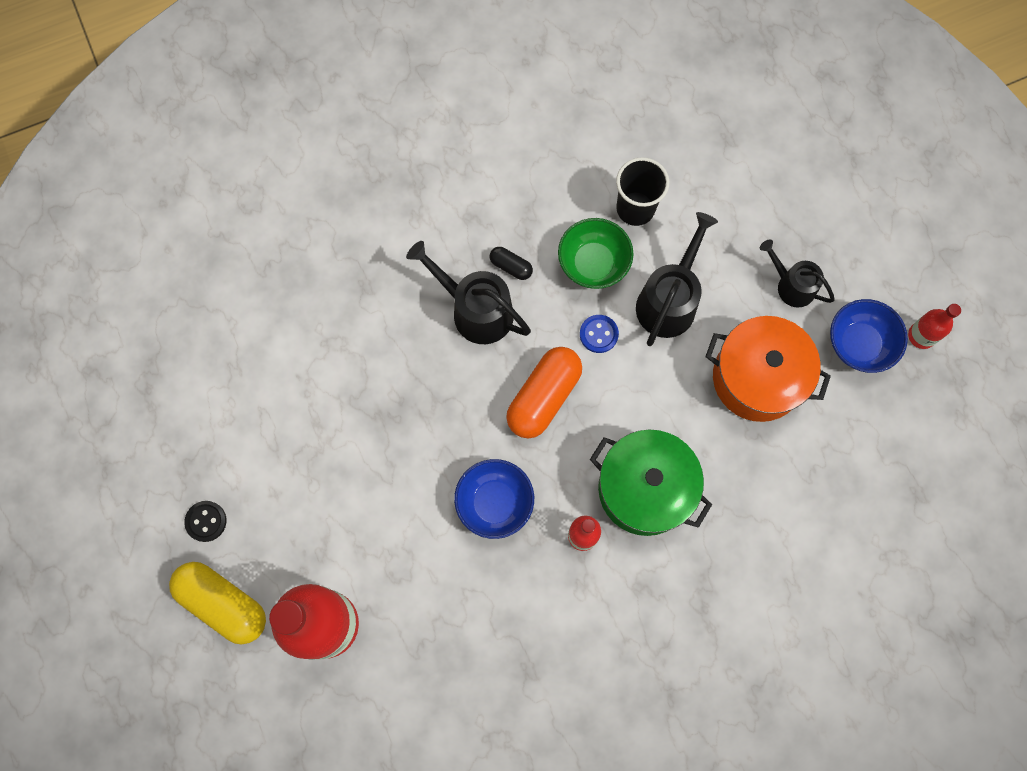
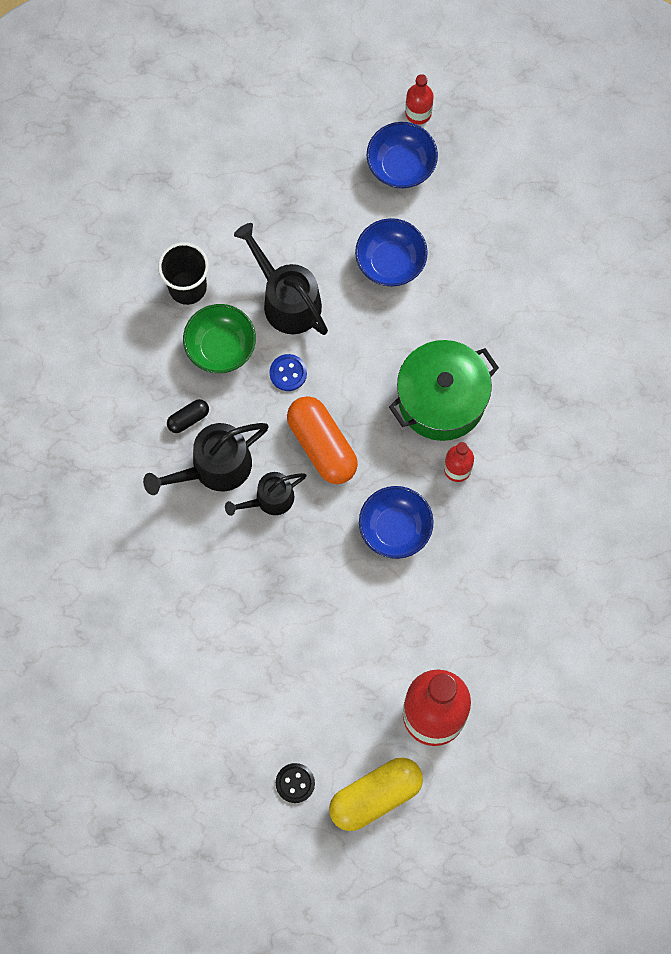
camera: 65 degrees left, 0 degrees up
orange pot [705,316,831,422] -> blue bowl [355,218,428,287]
black watering can [760,239,835,308] -> black watering can moved to [225,472,306,516]

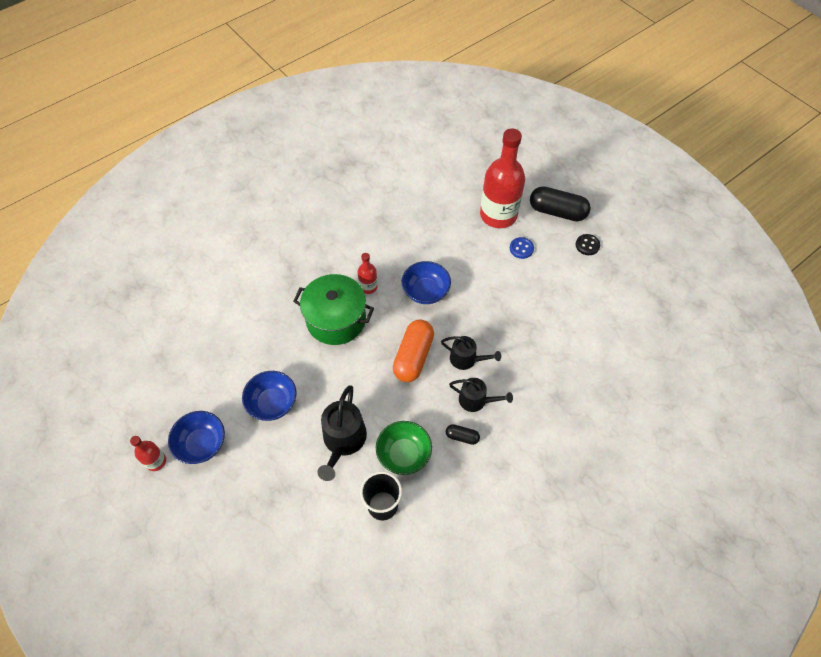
camera: 130 degrees left, 15 degrees down
black watering can [143,423,269,495] -> black watering can [449,378,513,412], size x0.64
blue button [270,354,307,391] -> blue button moved to [510,237,534,259]
yellow capsule [329,758,423,831] -> black capsule [530,186,591,221]

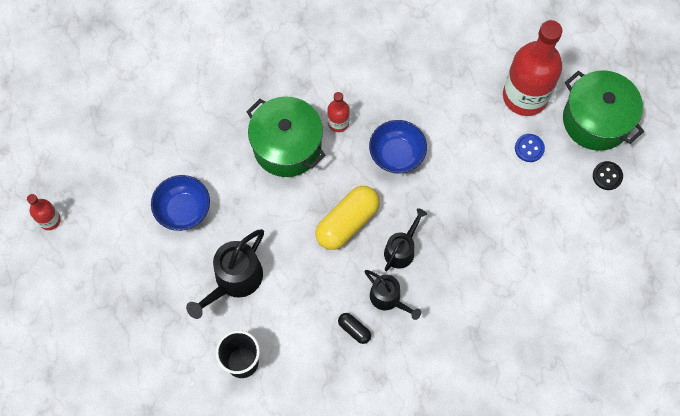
camera: 25 degrees right, 10 degrees up
blue bowl [168,411,225,464] -> none
green bowl [376,421,432,475] -> none
orange capsule [393,319,434,382] -> yellow capsule [315,186,380,250]
black watering can [441,336,501,370] -> black watering can turned 105 degrees counterclockwise [384,208,427,271]
black capsule [530,186,591,221] -> green pot [563,70,644,151]

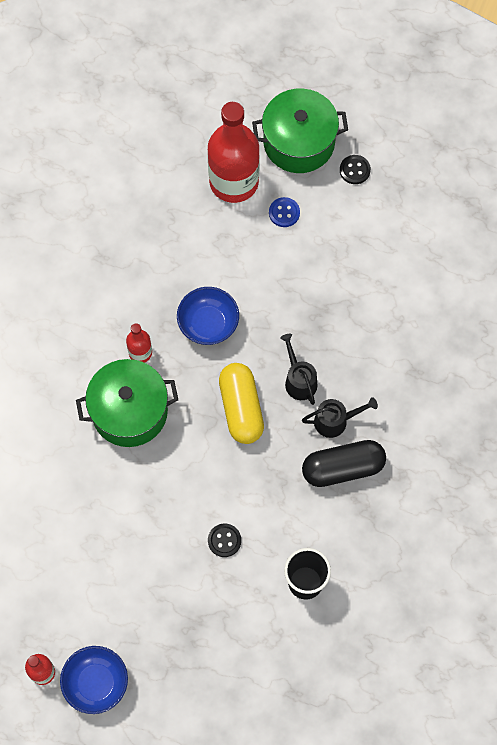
camera: 55 degrees left, 0 degrees up
blue bowl [151,175,210,231] -> blue bowl moved to [60,646,128,714]
black watering can [186,229,264,319] -> black button [208,524,241,557]
black capsule [338,313,371,344] -> black capsule [302,440,386,487], size x2.08

